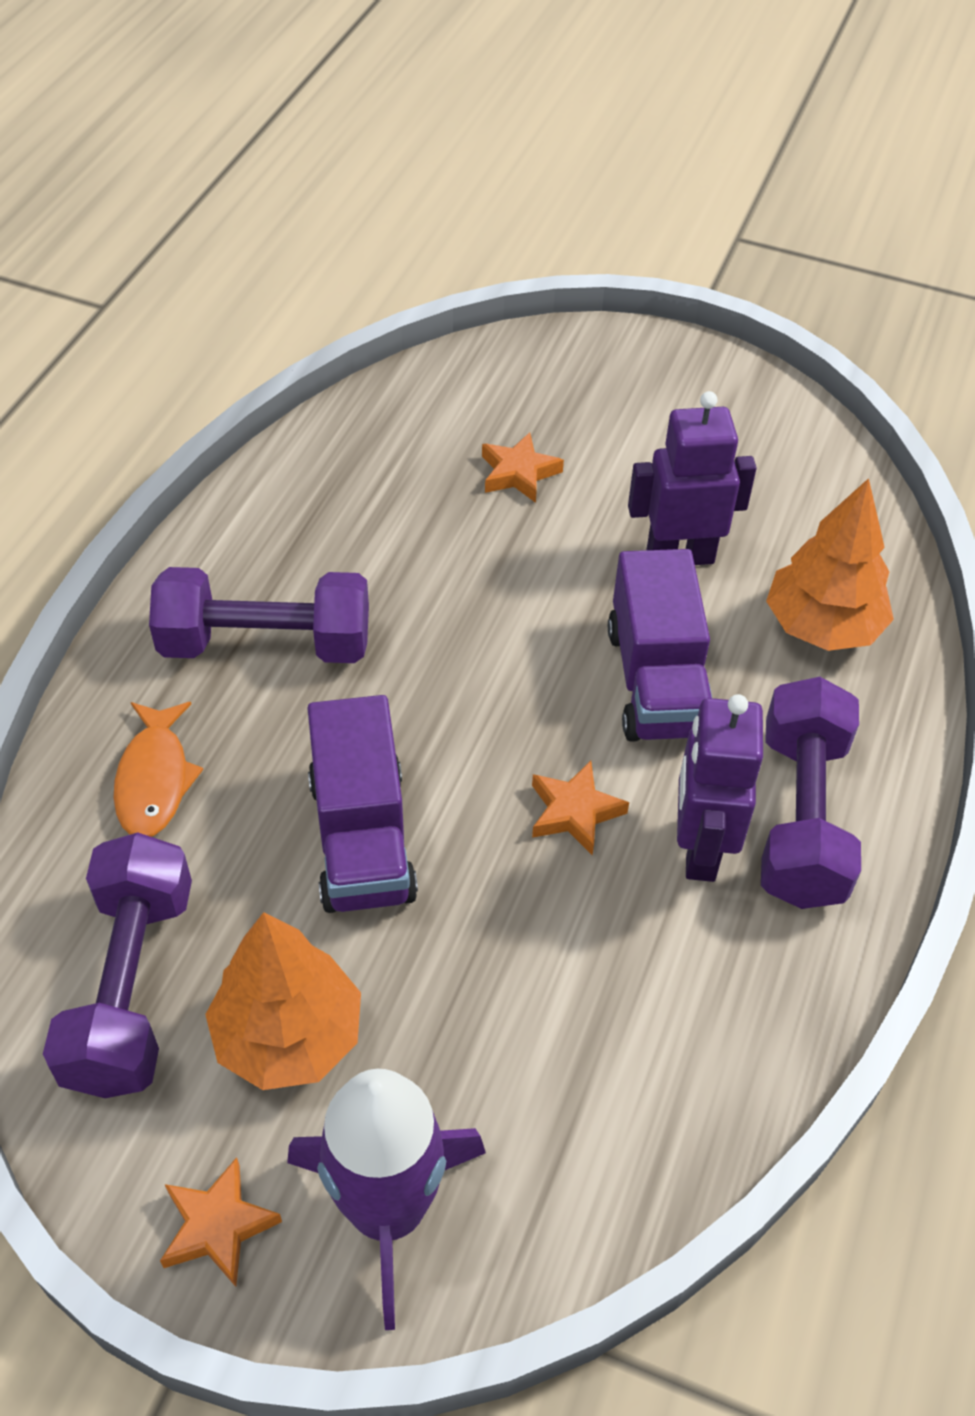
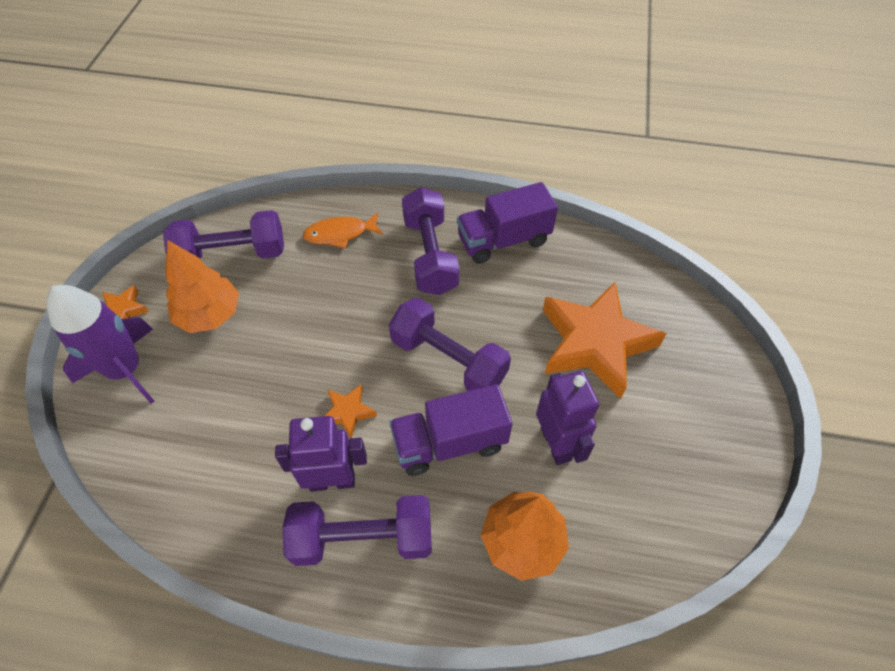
camera: 80 degrees right, 5 degrees up
purple truck [307,695,418,913] -> purple truck moved to [457,182,558,264]
orange star [482,432,564,503] -> orange star [543,282,667,399], size x2.33
none -> purple dumbbell [389,298,511,391]

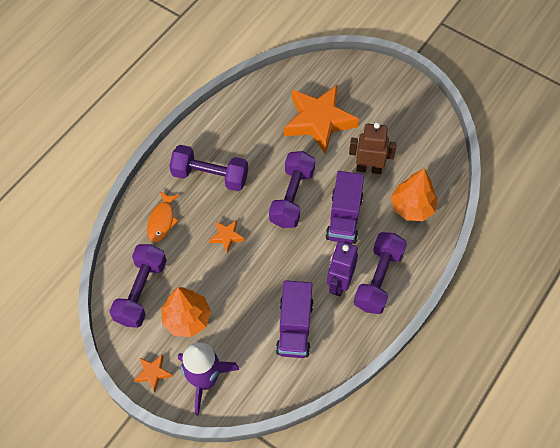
camera: 65 degrees left, 5 degrees up
orange star [324,384,377,438] -> orange star moved to [209,220,244,253]
purple dumbbell [389,298,511,391] -> purple dumbbell turned 45 degrees counterclockwise [269,151,315,228]
purple truck [457,182,558,264] -> purple truck moved to [276,280,313,358]
purple robot [536,371,599,465] -> brown robot [349,122,397,174]

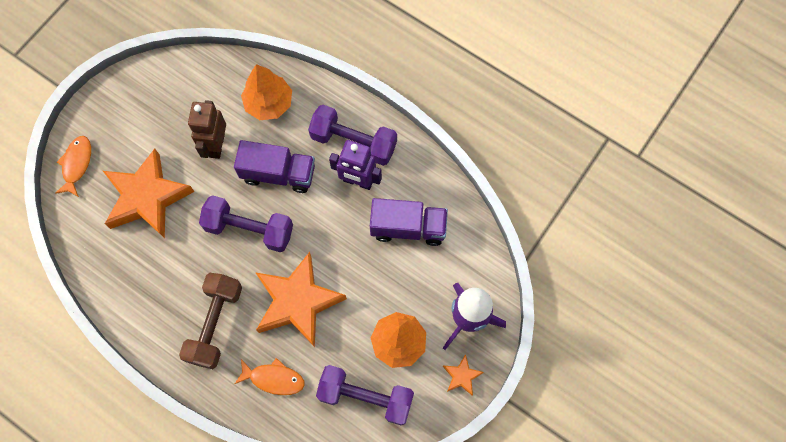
camera: 90 degrees left, 10 degrees up
purple dumbbell [169,145,248,191] -> brown dumbbell [179,273,242,369]
orange star [209,220,244,253] -> orange star [255,252,347,347], size x2.33
none -> orange fish [55,136,91,197]

